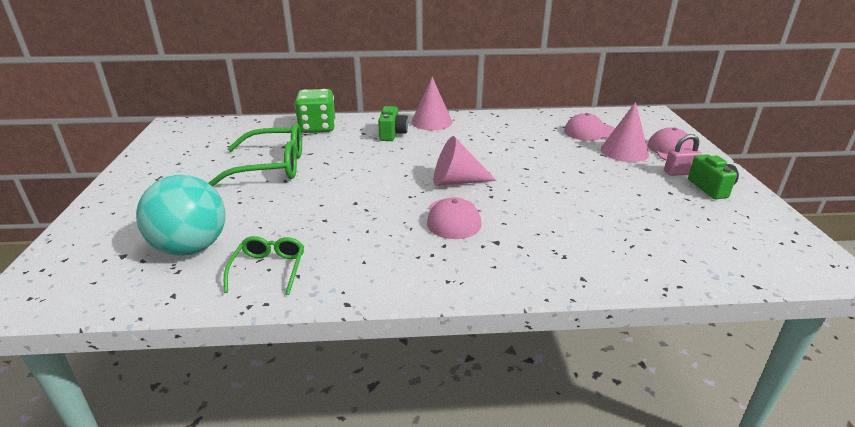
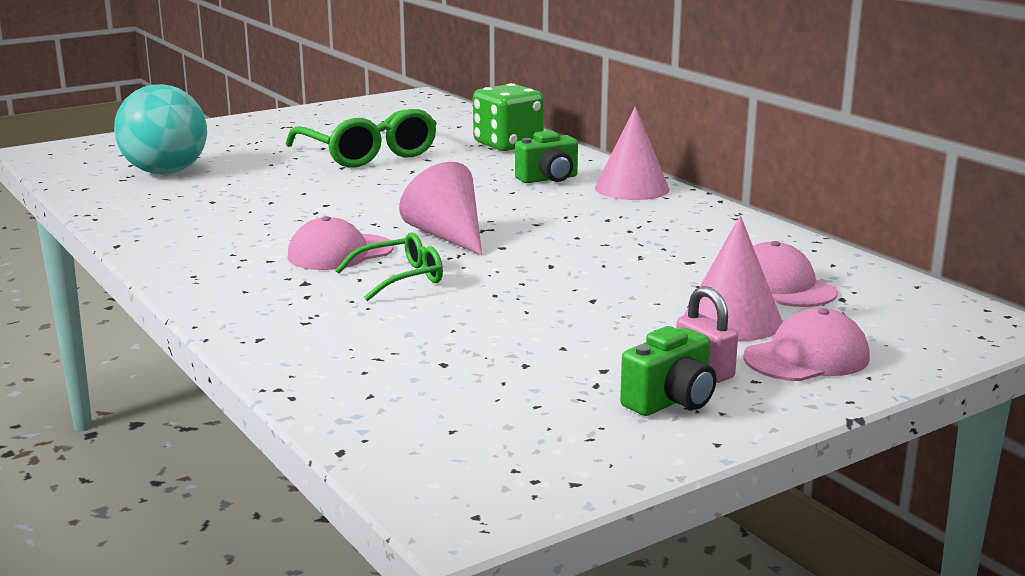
camera: 60 degrees right, 10 degrees down
green glasses [224,236,304,295] -> green glasses moved to [335,232,443,301]

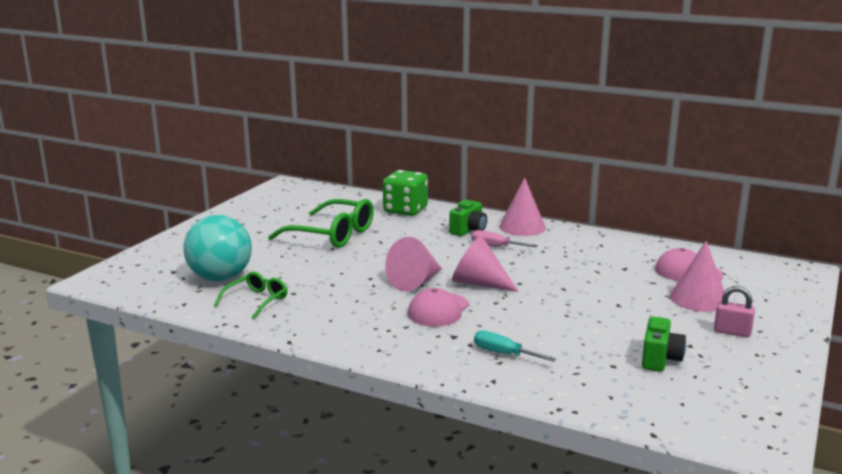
camera: 30 degrees left, 0 degrees up
green glasses [335,232,443,301] -> green glasses moved to [214,271,287,319]
green camera [620,326,716,416] -> green camera moved to [642,317,686,372]
pink cap [743,308,870,381] -> none
none -> pink cone [385,237,442,292]
none -> pink screwdriver [471,230,538,247]
none -> turquoise screwdriver [474,330,556,362]

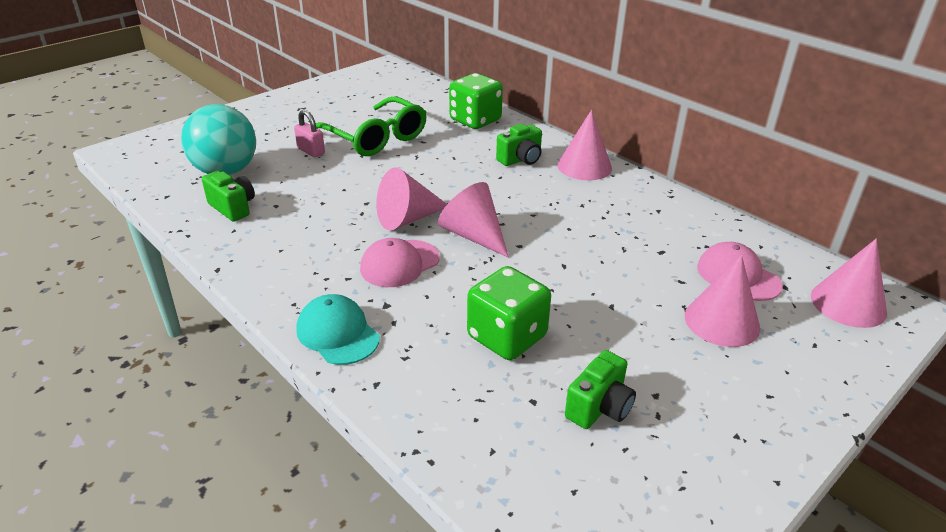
camera: 20 degrees right, 15 degrees up
green glasses [214,271,287,319] -> green camera [202,171,255,222]
pink screwdriver [471,230,538,247] -> none
turquoise screwdriver [474,330,556,362] -> none
pink padlock [714,286,755,337] -> pink padlock moved to [294,109,325,157]
none -> turquoise cap [296,294,380,365]
none -> green dice [467,266,551,360]
none -> pink cone [811,239,887,328]

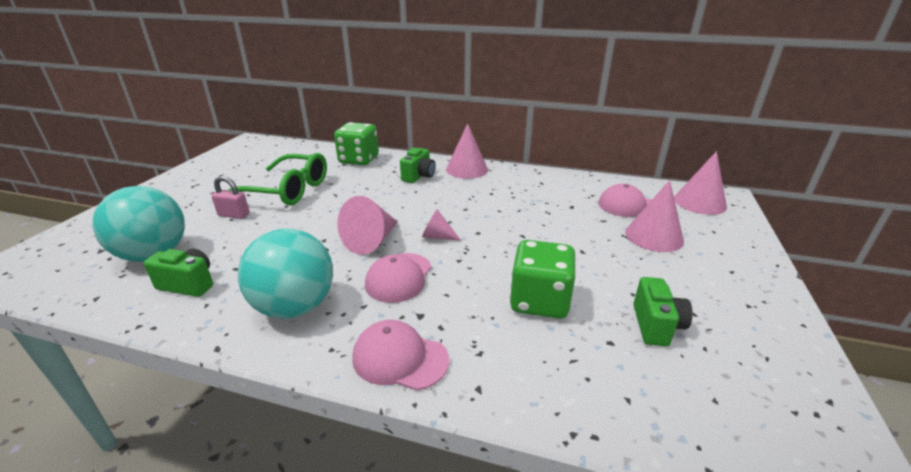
camera: 30 degrees left, 5 degrees down
turquoise cap [296,294,380,365] -> pink cap [352,320,449,390]
pink cone [438,182,509,258] -> pink cone [422,209,461,241], size x0.57
none -> turquoise ball [238,229,333,319]

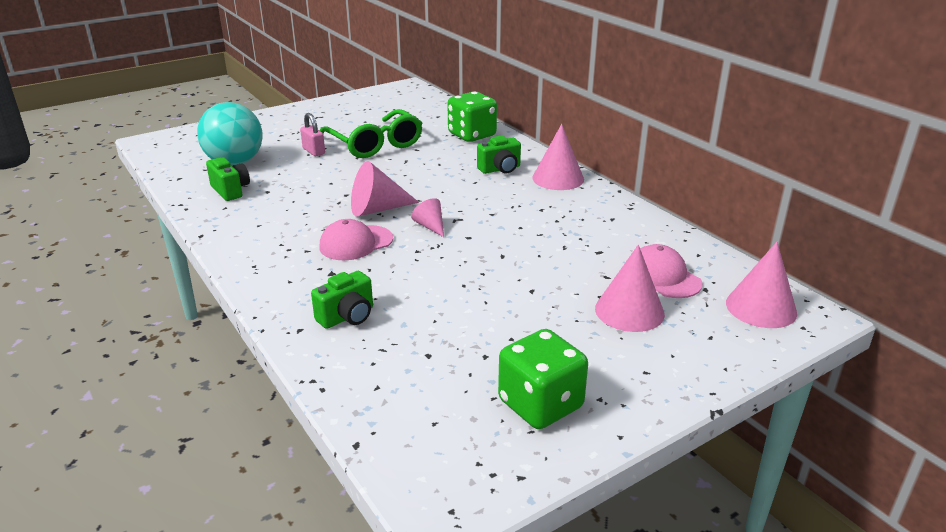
camera: 40 degrees right, 0 degrees up
turquoise ball [238,229,333,319] -> none
pink cap [352,320,449,390] -> none
green dice [510,240,575,319] -> green dice moved to [498,329,588,429]
green camera [633,277,693,346] -> green camera moved to [311,271,373,329]

